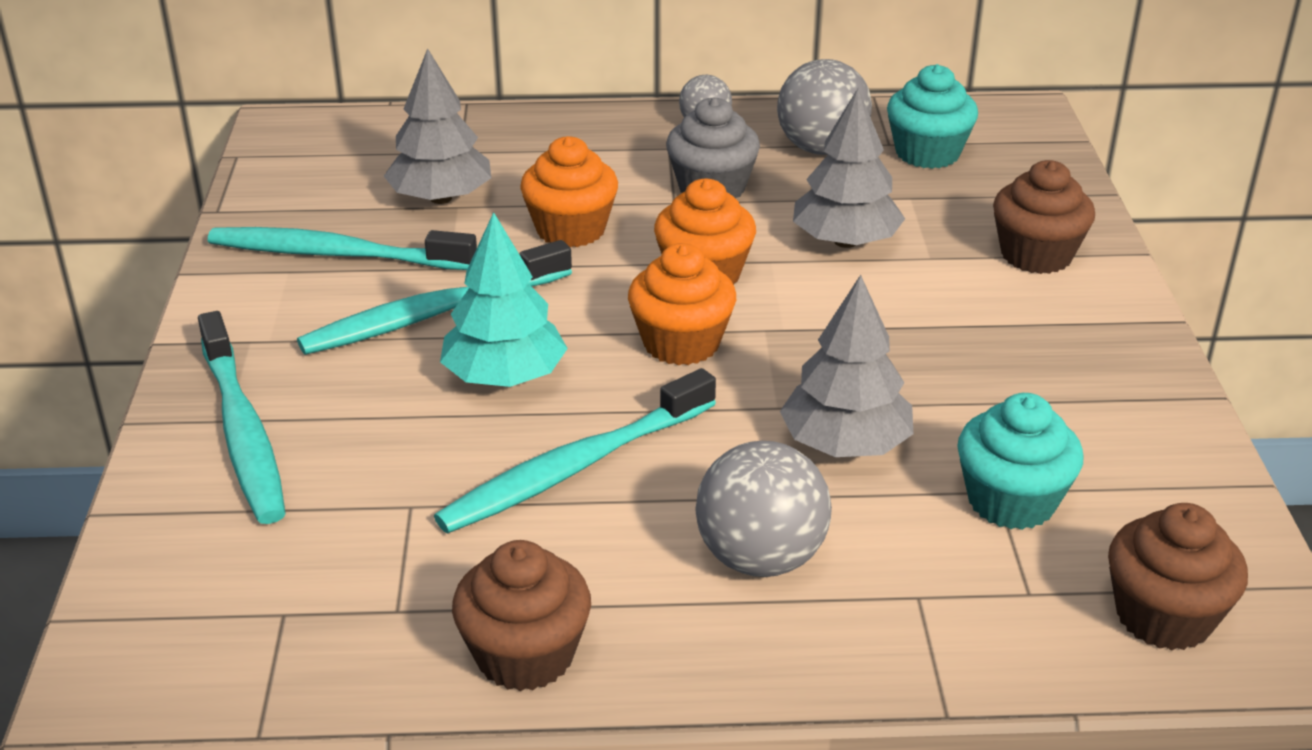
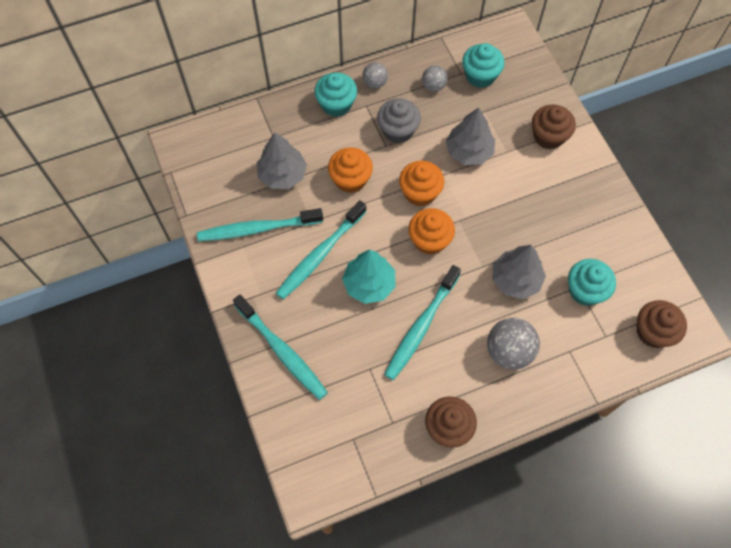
camera: 20 degrees left, 30 degrees up
grey ball [777,59,872,155] -> grey ball [422,66,448,92], size x0.58
none -> turquoise cupcake [314,72,357,117]

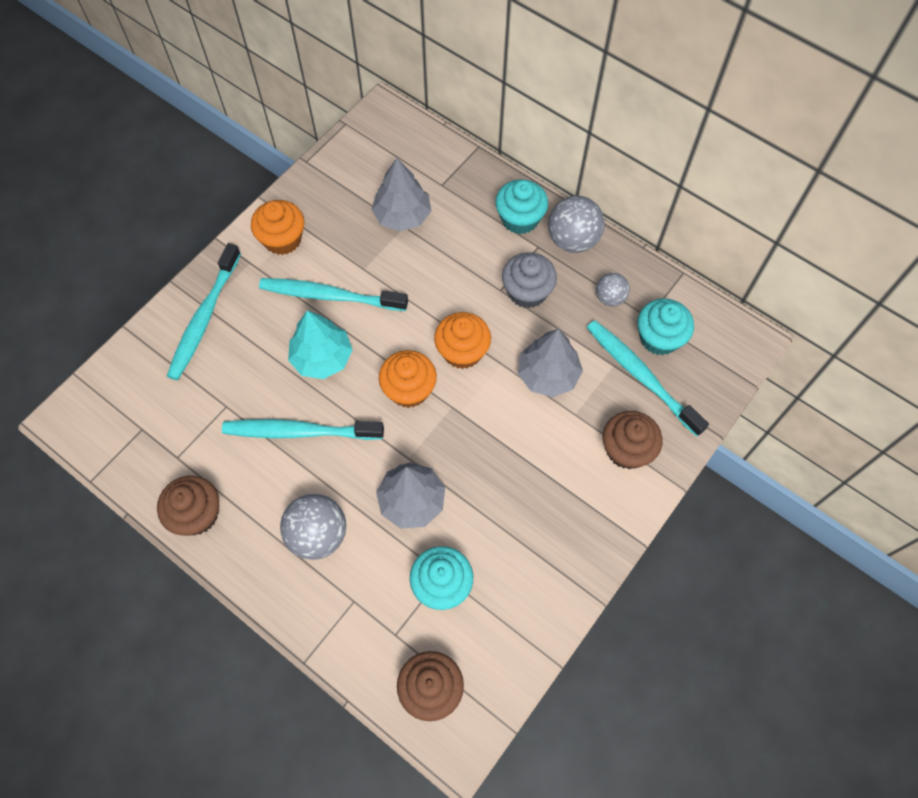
camera: 60 degrees right, 0 degrees up
turquoise toothbrush [197,208,323,241] -> turquoise toothbrush moved to [586,320,709,437]
orange cupcake [328,147,373,193] -> orange cupcake moved to [251,200,304,255]
grey ball [363,62,388,89] -> grey ball [548,196,605,253], size x1.72

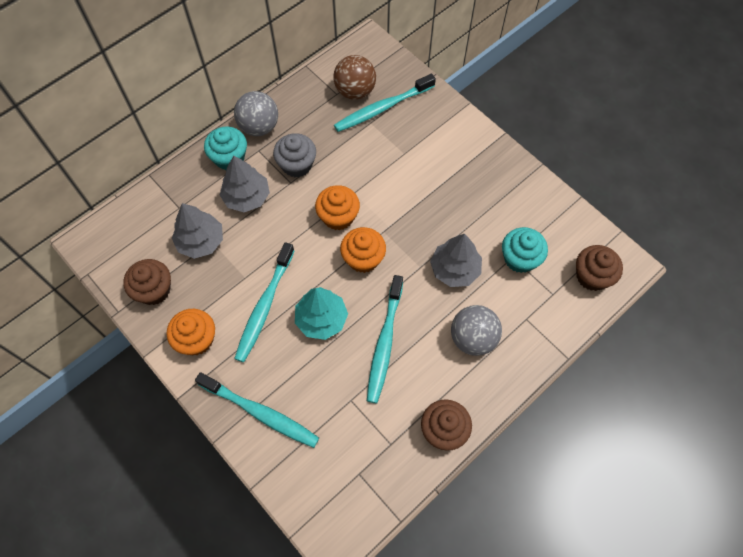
camera: 80 degrees left, 0 degrees up
grey tree [518,329,583,397] -> grey tree moved to [220,156,270,212]
grey ball [596,273,630,306] -> none
brown cupcake [603,411,662,469] -> brown cupcake moved to [123,259,171,305]
turquoise cupcake [637,299,694,355] -> brown ball [333,55,376,100]

